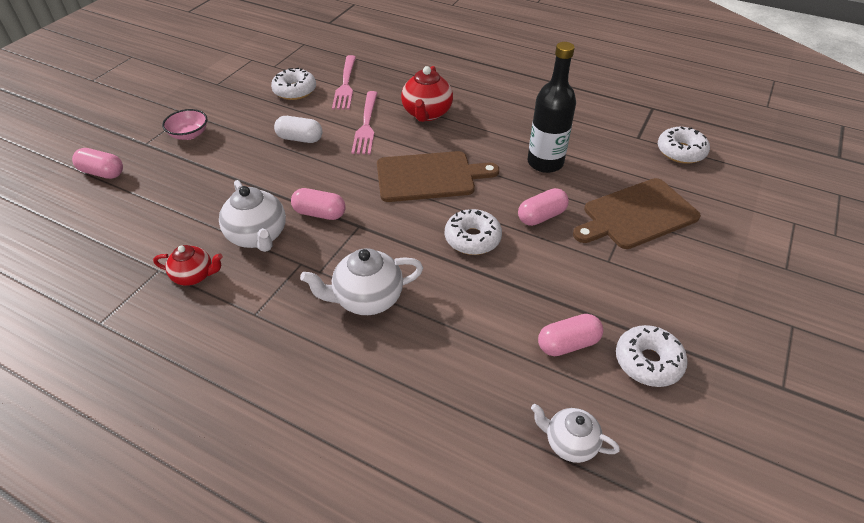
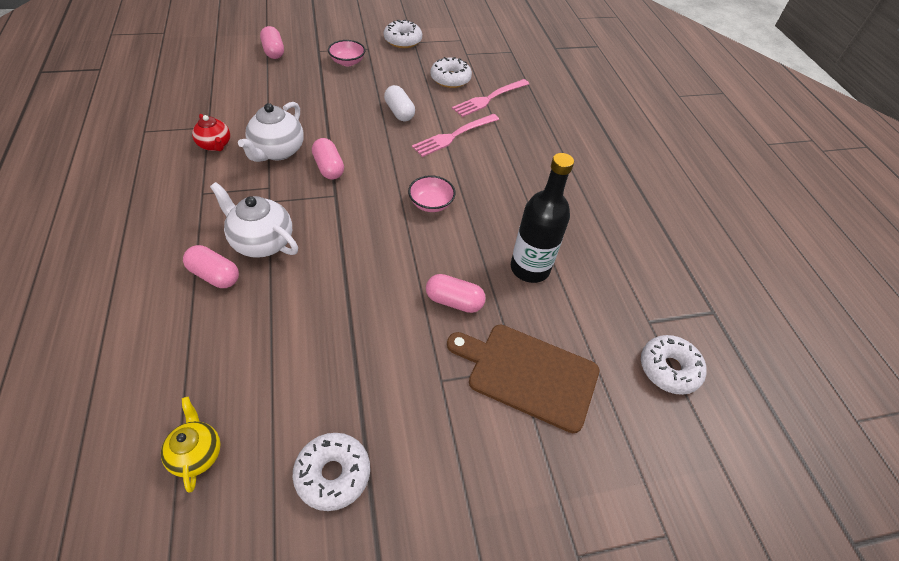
camera: 45 degrees right, 5 degrees up
brown cutting board [377,151,499,202] -> pink bowl [408,175,456,212]
red teapot [401,66,453,122] -> none
white donut [445,209,502,255] -> white donut moved to [384,19,422,48]
white teapot [531,404,620,463] -> yellow teapot [161,397,220,493]
pink capsule [538,314,603,356] -> pink capsule moved to [183,245,239,288]

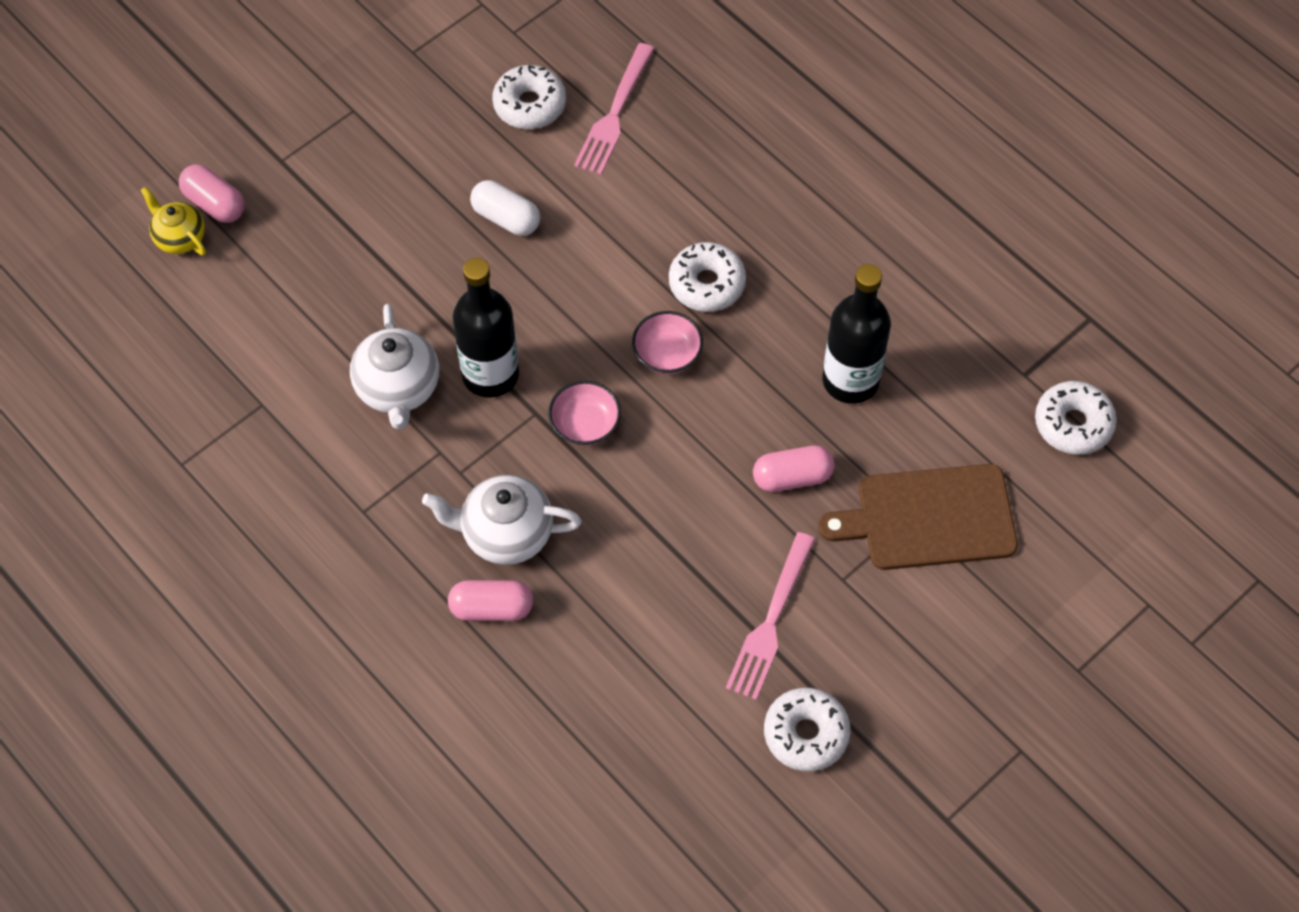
camera: 25 degrees left, 10 degrees up
yellow teapot [161,397,220,493] -> yellow teapot moved to [141,186,206,255]
red teapot [192,114,230,151] -> none
pink capsule [312,138,344,180] -> black bottle [453,258,519,398]
pink bowl [328,40,366,66] -> pink bowl moved to [548,381,621,446]
white donut [384,19,422,48] -> white donut moved to [669,242,746,312]
pink fork [412,114,499,157] -> pink fork moved to [726,532,815,700]

